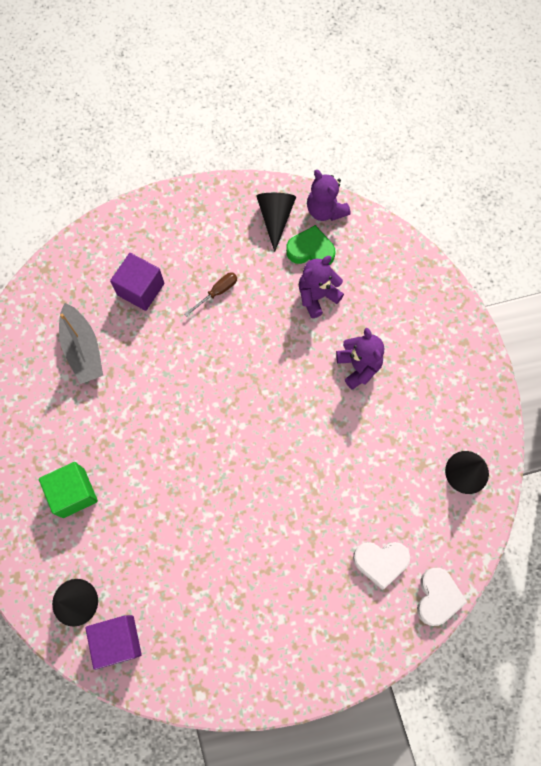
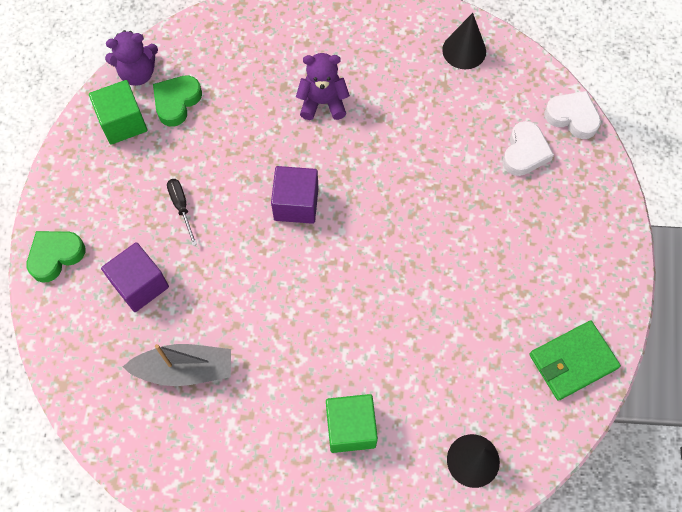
camera: 70 degrees left, 5 degrees down
purple cube [86,615,142,670] -> purple cube moved to [271,166,318,224]
brown screwdriver [184,272,237,316] -> black screwdriver [167,179,197,246]
black cone [256,193,296,252] -> green cube [89,80,147,145]
purple teddy bear [299,256,344,318] -> none
none -> green heart [26,231,85,283]
none -> green wallet [529,321,621,401]

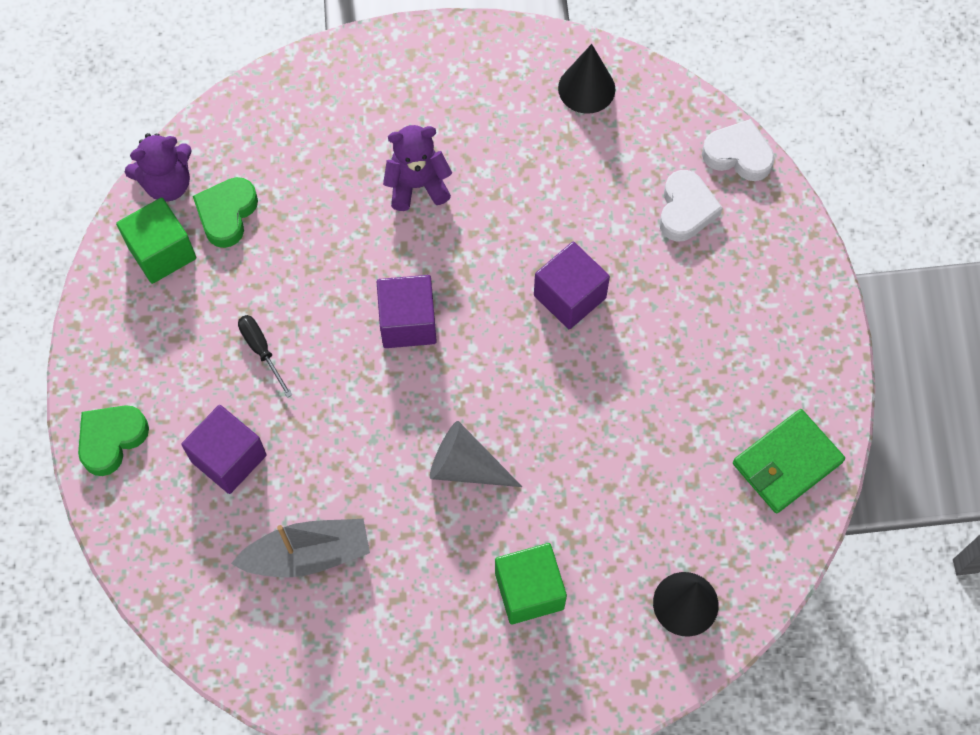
camera: 10 degrees left, 0 degrees up
none -> grey cone [430,421,522,487]
none -> purple cube [534,242,610,329]

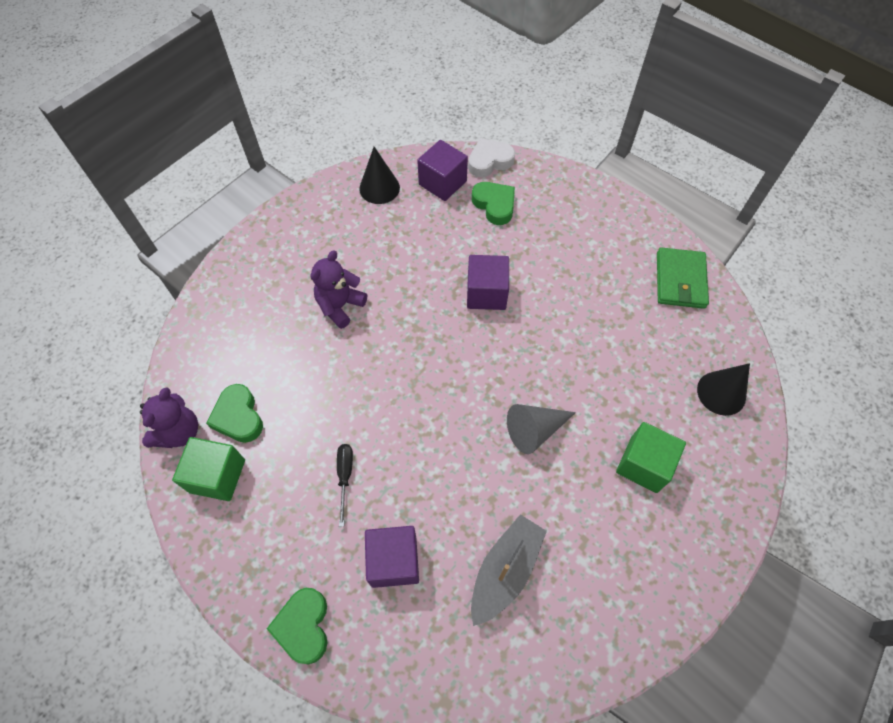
camera: 45 degrees left, 5 degrees down
black screwdriver [238,315,292,398] -> black screwdriver turned 75 degrees clockwise [337,444,353,527]
purple cube [377,275,437,348] -> purple cube moved to [417,140,468,201]
white heart [659,170,723,241] -> green heart [472,182,515,225]

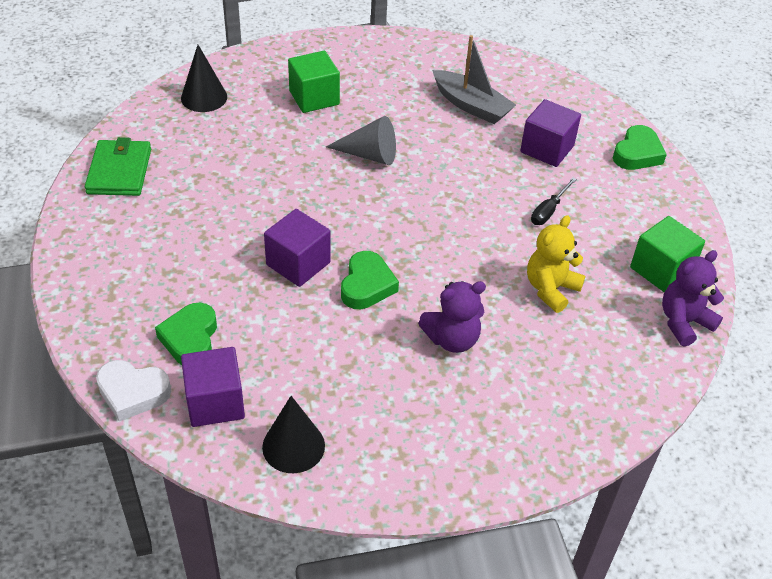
camera: 145 degrees left, 15 degrees down
green heart [206,384,263,443] -> green heart moved to [341,251,399,309]
grey boat [471,514,547,626] -> grey boat turned 120 degrees counterclockwise [432,35,516,124]
green wallet [657,247,709,309] -> green wallet turned 45 degrees counterclockwise [85,137,151,196]
none -> yellow teddy bear [527,215,585,313]

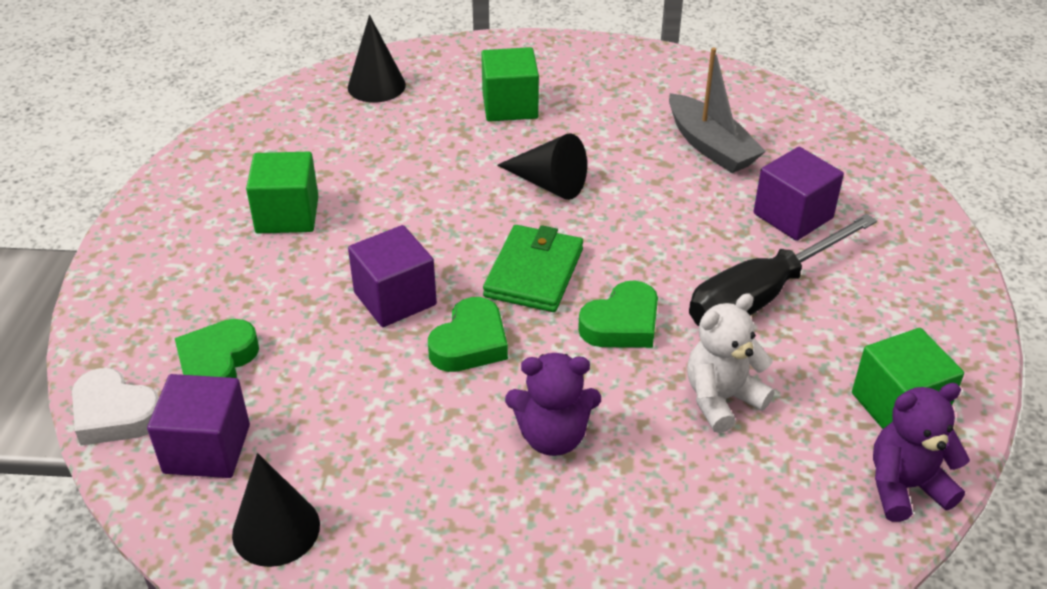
camera: 20 degrees right, 5 degrees down
green wallet [85,137,151,196] -> green wallet moved to [483,225,583,312]
grey cone [326,116,396,165] -> black cone [497,133,587,200]
yellow teddy bear [527,215,585,313] -> white teddy bear [687,293,774,433]
black screwdriver [531,177,577,225] -> black screwdriver [689,213,877,326], size x2.15
green heart [613,125,667,170] -> green heart moved to [578,281,658,348]
none -> green cube [246,152,318,233]

